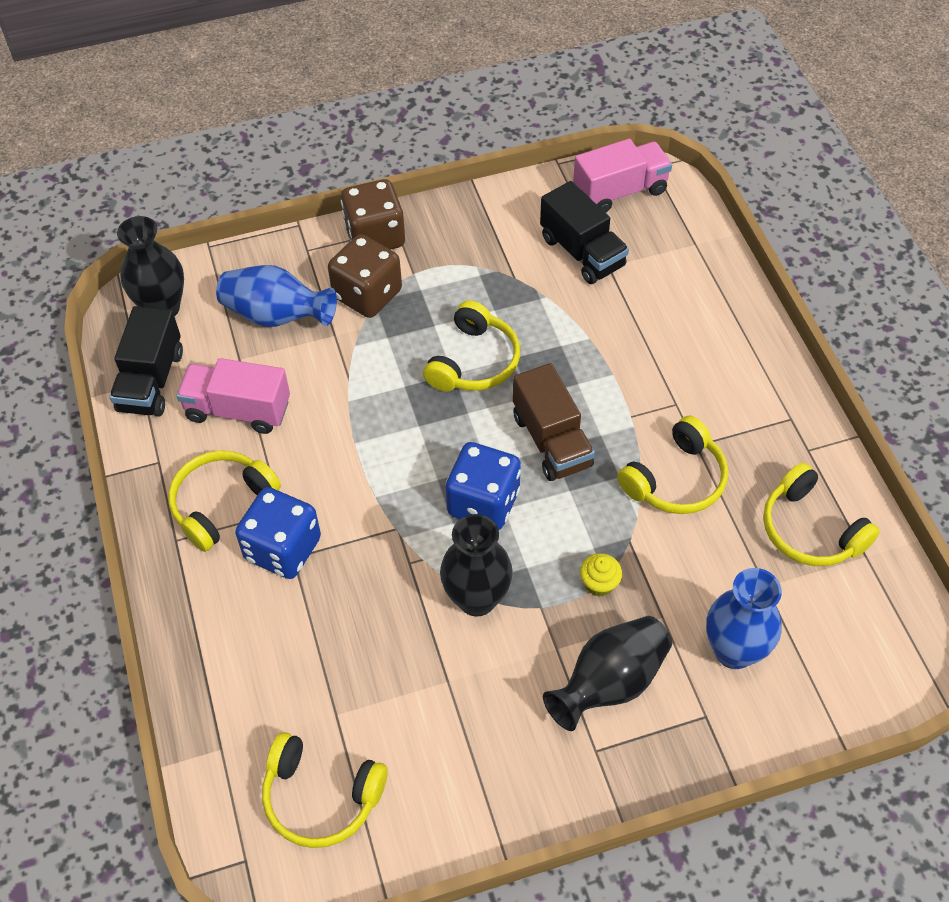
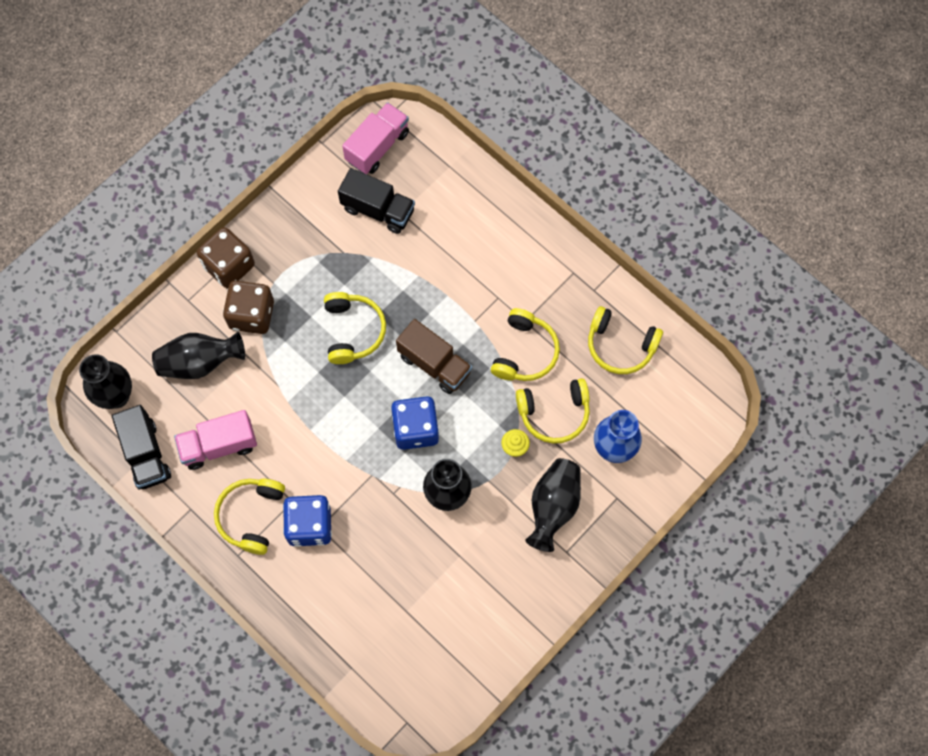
camera: 30 degrees left, 15 degrees up
blue vase [216,265,337,327] -> black vase [152,332,245,379]
yellow headphones [262,732,388,848] -> yellow headphones moved to [516,378,590,444]

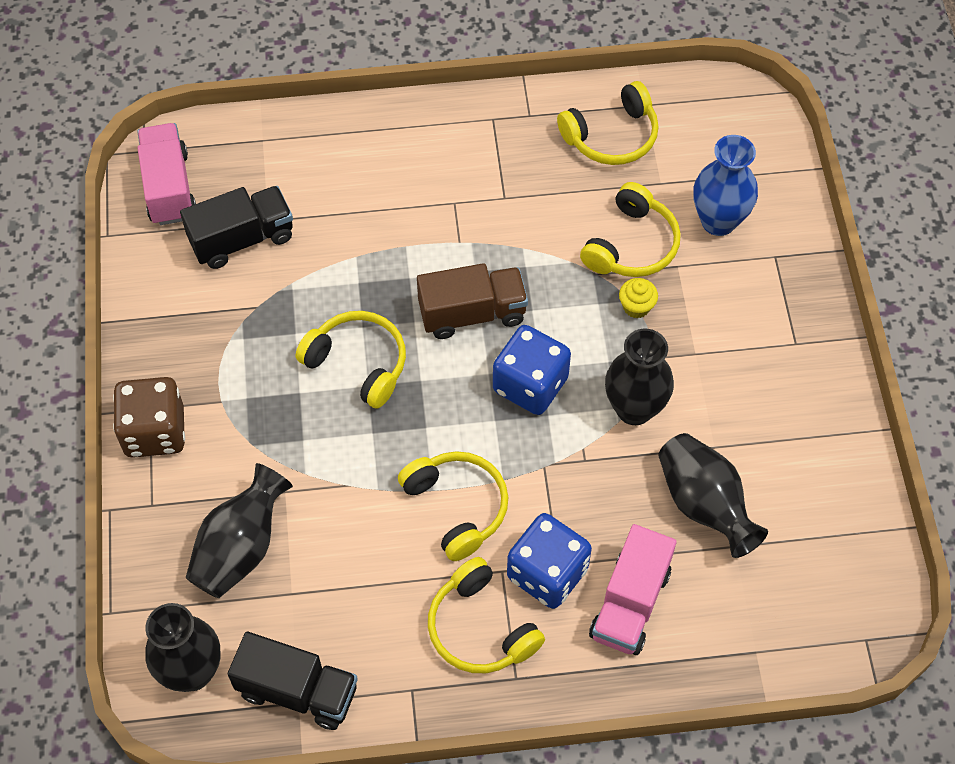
camera: 50 degrees left, 10 degrees down
pink truck [174,410,257,470] -> pink truck moved to [589,524,677,655]
brown dice [223,281,274,334] -> none
yellow headphones [491,308,560,381] -> yellow headphones moved to [398,451,508,561]
black vase [525,458,581,552] -> black vase moved to [658,433,768,558]

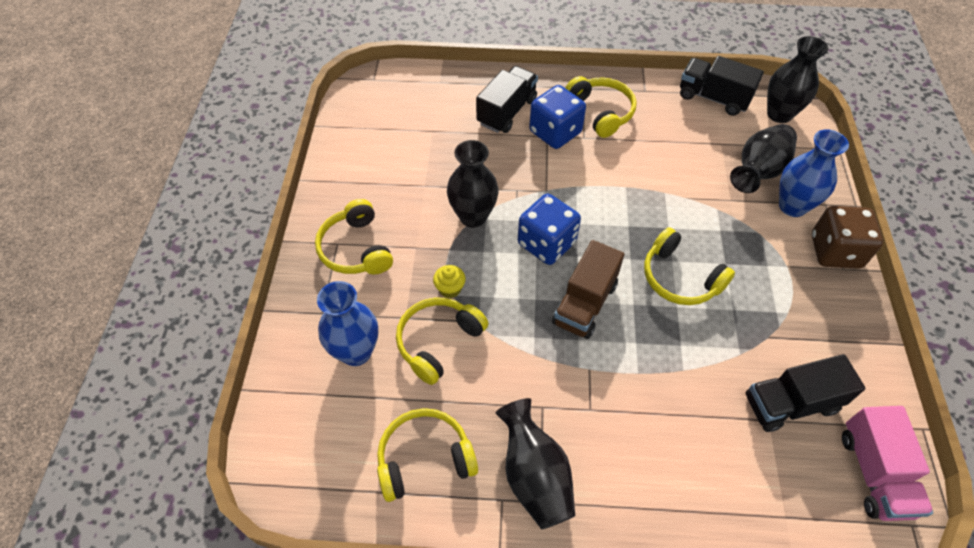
camera: 170 degrees left, 5 degrees down
yellow headphones [398,451,508,561] -> yellow headphones moved to [315,199,393,274]
brown truck [417,263,528,339] -> brown truck turned 60 degrees counterclockwise [552,240,624,339]
pink truck [589,524,677,655] -> black truck [476,66,538,133]
black vase [658,433,768,558] -> black vase moved to [495,398,575,530]
none -> blue vase [779,129,849,217]

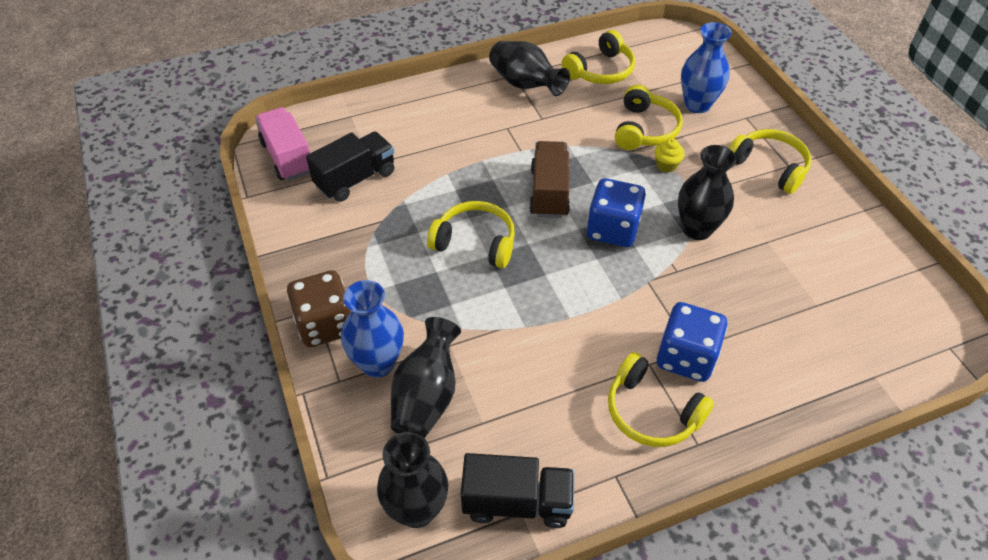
camera: 155 degrees right, 5 degrees down
black truck [476,66,538,133] -> none

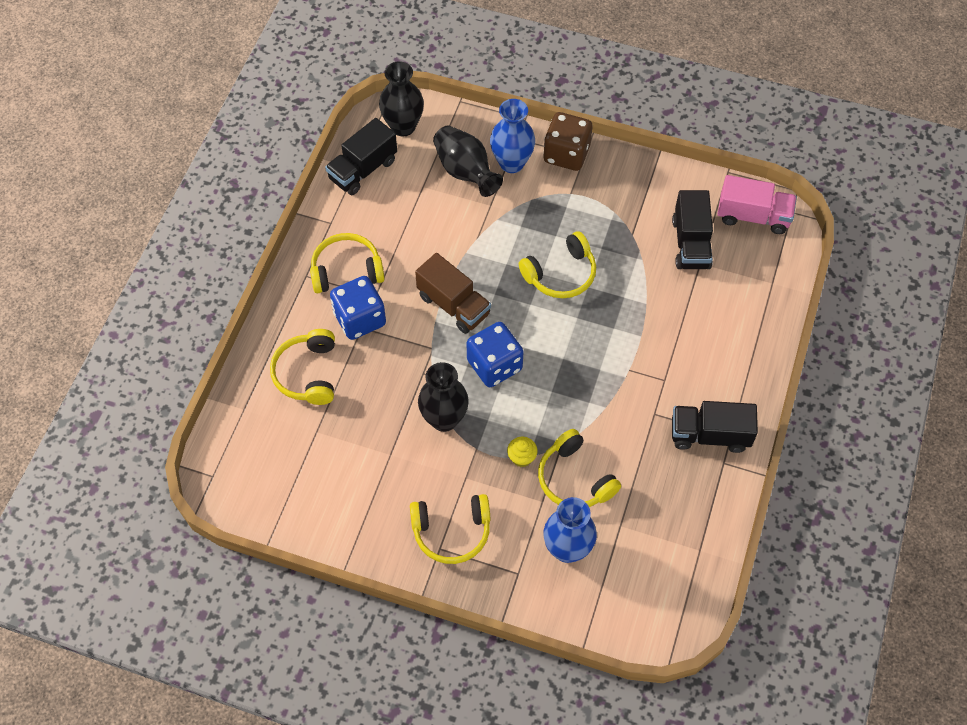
camera: 130 degrees right, 10 degrees up
black vase [489,41,570,96] -> black truck [672,401,758,453]
brown truck [529,141,570,218] -> brown truck moved to [415,253,491,334]
yellow headphones [562,30,635,84] -> yellow headphones moved to [270,329,335,405]

